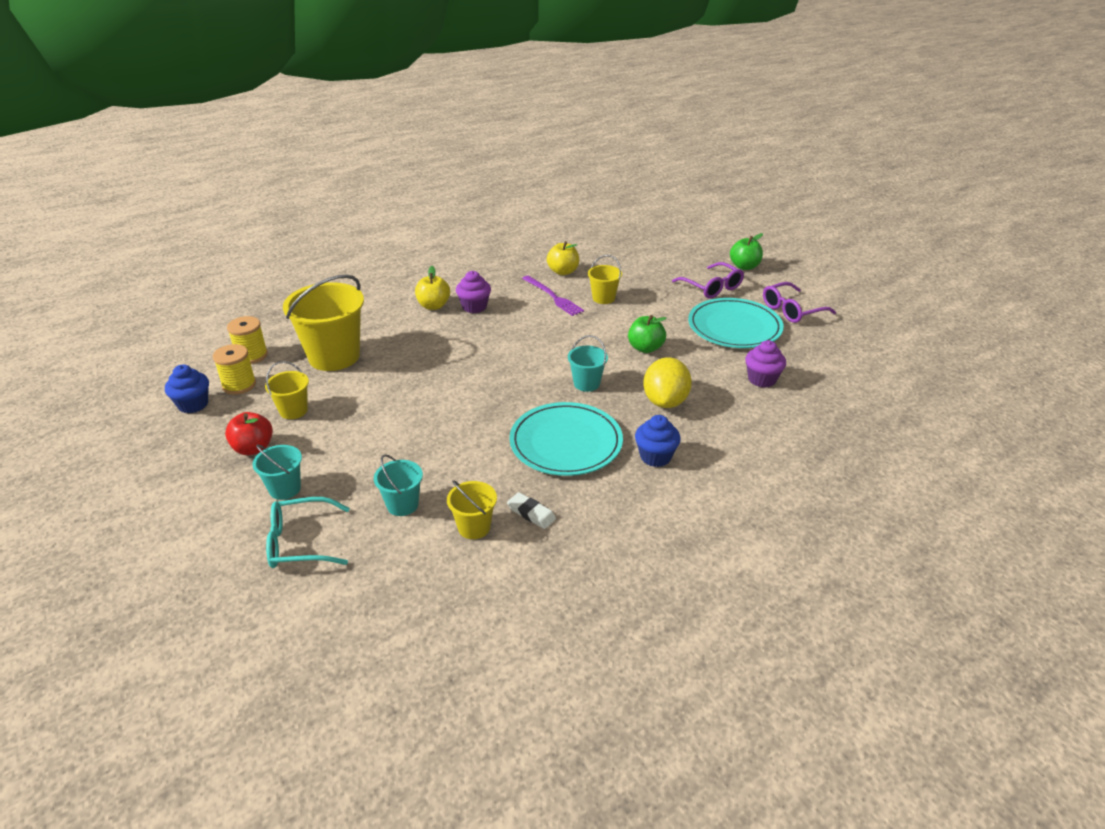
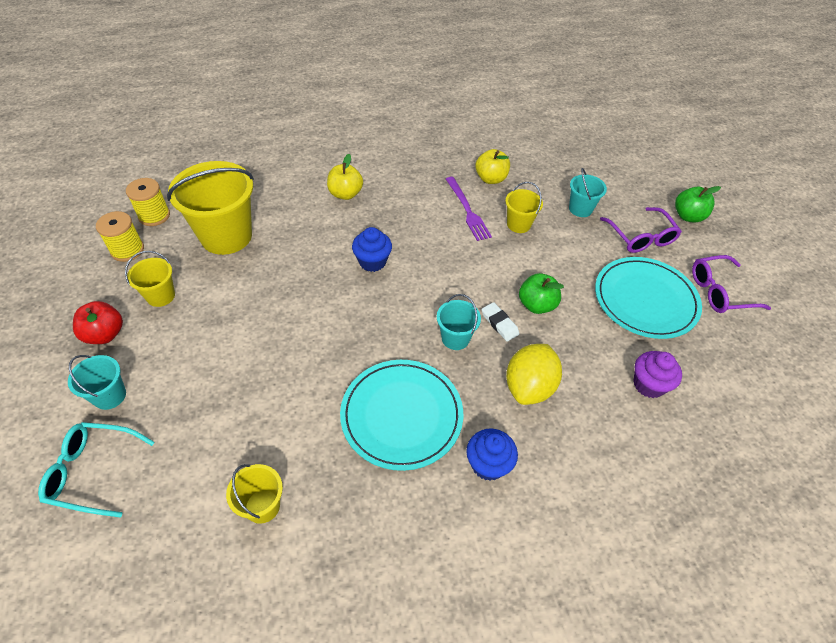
camera: 15 degrees right, 15 degrees up
blue cupcake [165,365,209,413] -> blue cupcake moved to [352,227,392,272]
turquoise bucket [374,454,423,516] -> turquoise bucket moved to [569,168,607,217]
purple cupcake [456,271,491,313] -> none
white eraser [507,492,556,529] -> white eraser moved to [482,302,519,341]

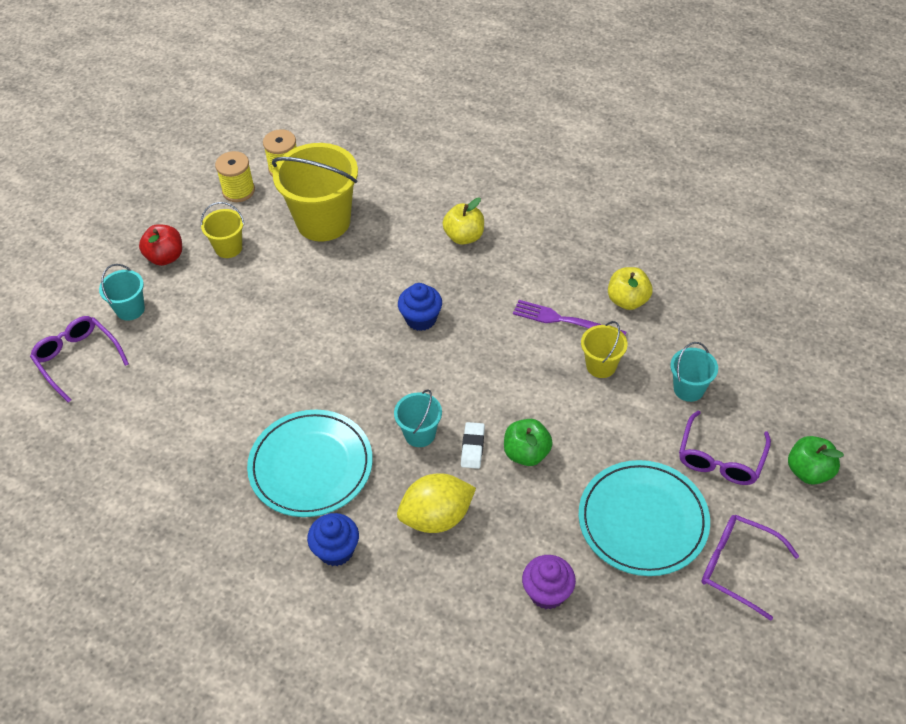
camera: 45 degrees right, 0 degrees up
turquoise glasses [38,422,155,518] -> purple glasses [30,316,129,403]
yellow bucket [226,464,283,524] -> none
purple fork [446,177,492,241] -> purple fork turned 90 degrees clockwise [513,300,626,335]

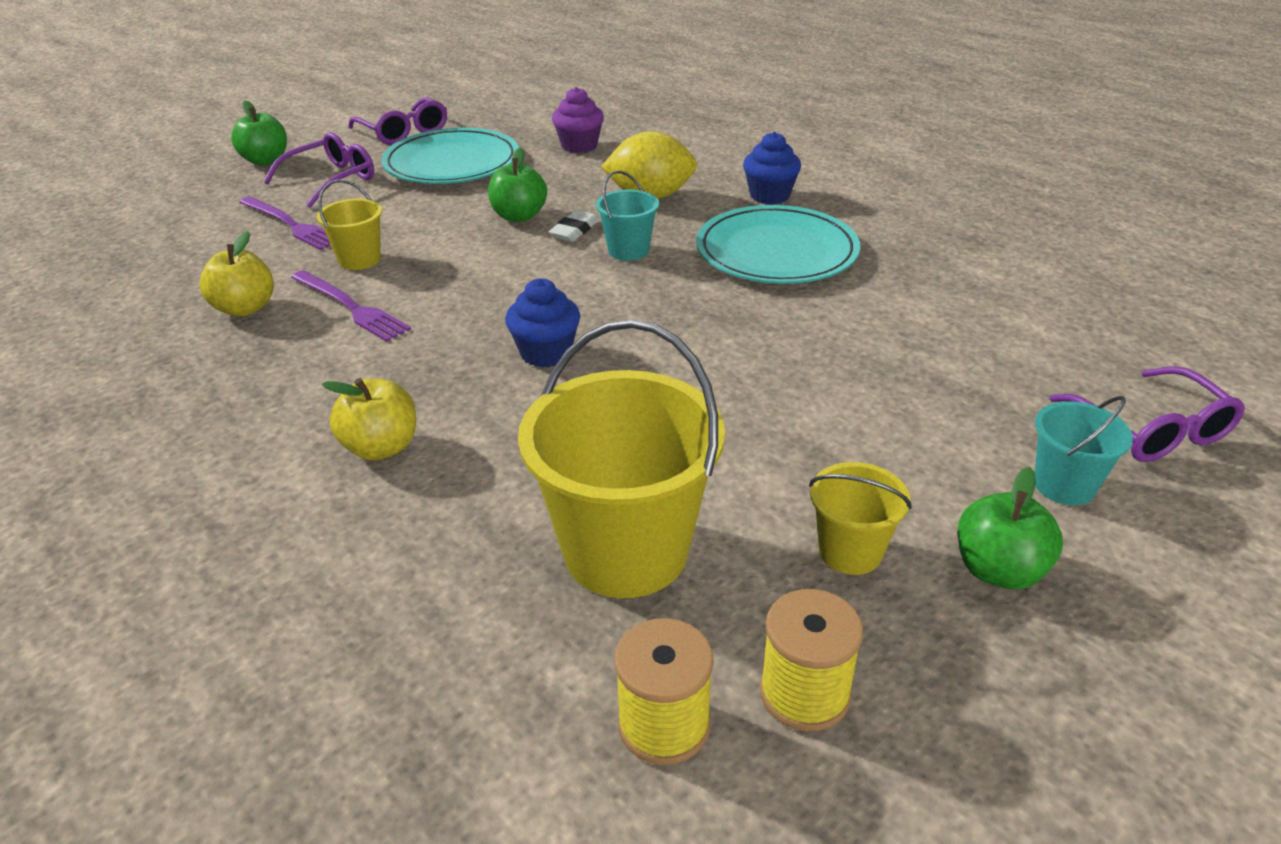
camera: 160 degrees left, 15 degrees down
red apple [139,224,182,266] -> green apple [958,467,1063,589]
turquoise bucket [670,342,718,402] -> purple fork [239,197,330,250]

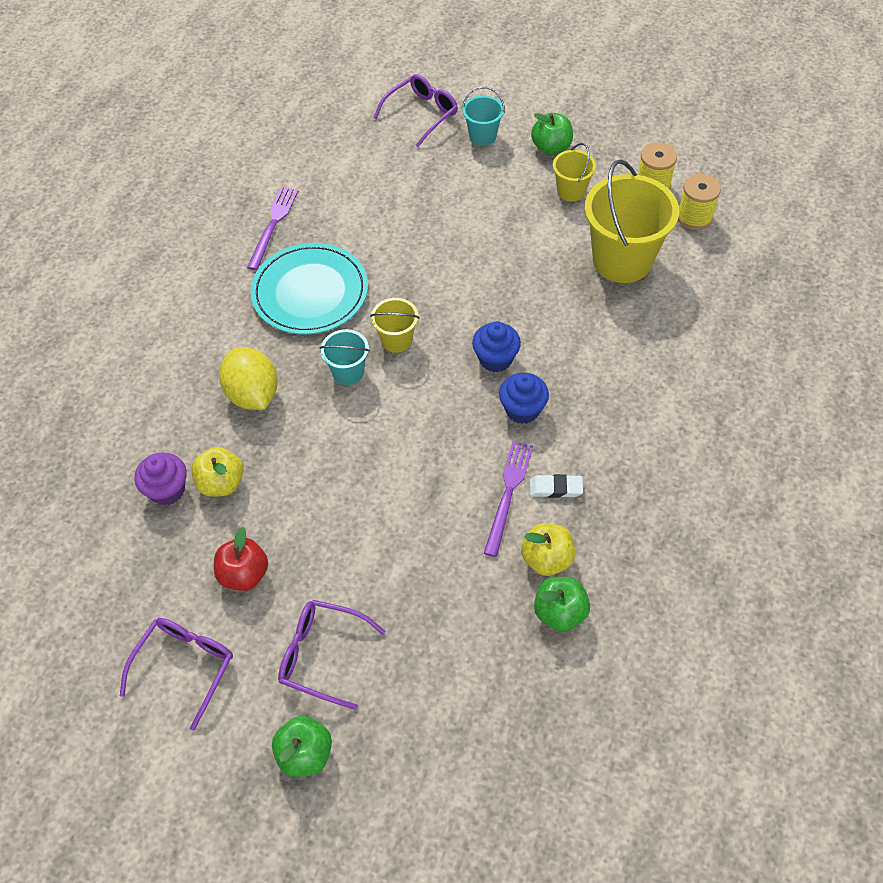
camera: 115 degrees left, 20 degrees up
purple fork [239,197,330,250] -> purple fork moved to [247,187,298,270]
yellow bucket [317,180,382,270] -> yellow bucket moved to [370,298,419,353]
yellow apple [322,378,416,461] -> yellow apple moved to [191,447,244,497]
turquoise plate [381,128,519,184] -> red apple [214,527,268,591]
green apple [488,147,547,222] -> green apple moved to [534,577,590,632]
white eraser [549,210,599,242] -> white eraser moved to [530,474,583,498]
blue cupcake [743,132,801,204] -> blue cupcake moved to [499,373,549,424]

